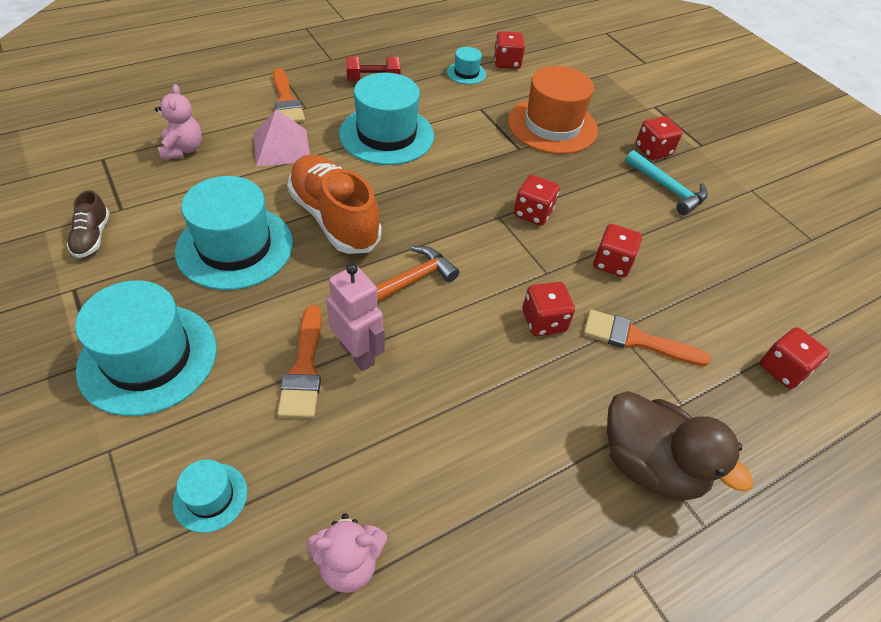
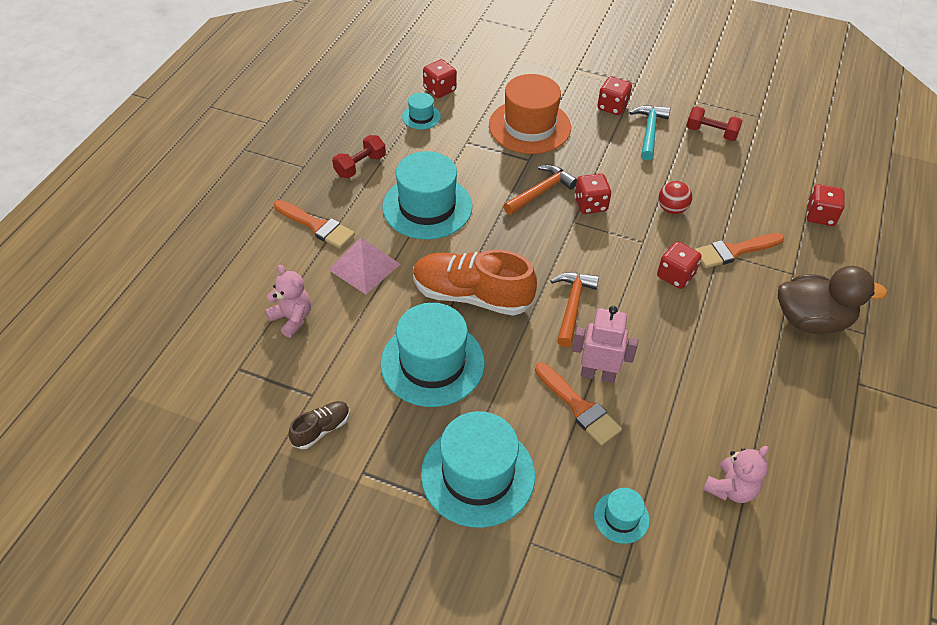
camera: 35 degrees left, 0 degrees up
brown shoe [67,190,110,258] -> brown shoe turned 90 degrees counterclockwise [289,401,350,449]
red dice [593,224,642,277] -> red ball [659,181,692,214]
turquoise hammer [625,150,708,215] -> turquoise hammer turned 90 degrees counterclockwise [630,105,670,161]
none -> orange hammer [503,165,577,215]
none -> red dumbbell [686,106,742,141]

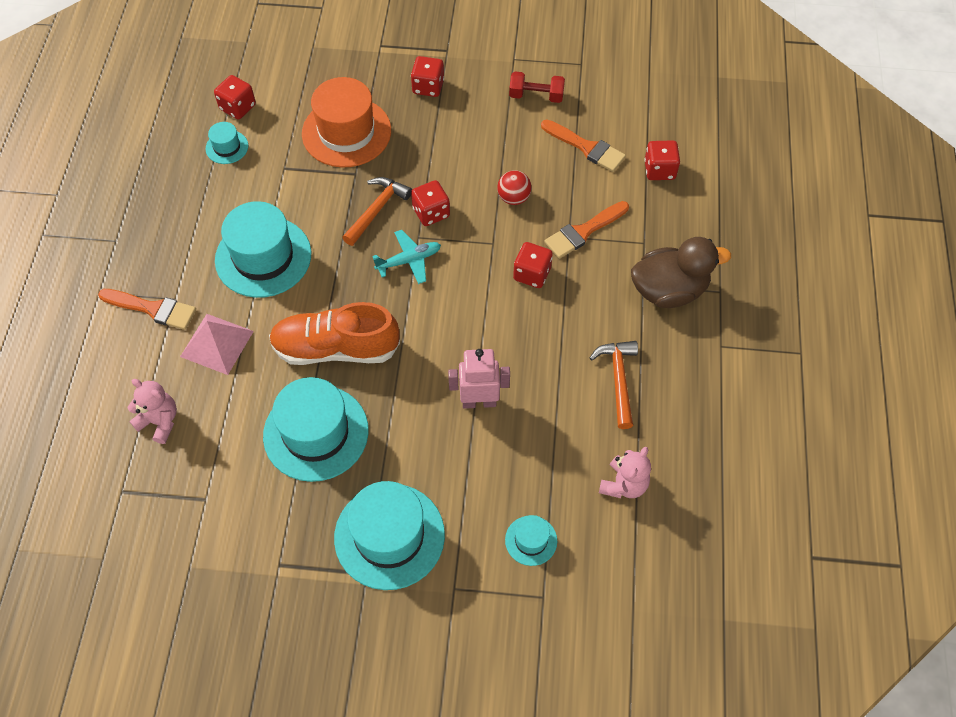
camera: 15 degrees left, 10 degrees up
brown shoe [289,401,350,449] -> none
red dumbbell [332,135,386,178] -> none
orange brush [535,363,622,446] -> orange brush moved to [541,120,626,172]
orange hammer [551,272,599,347] -> orange hammer moved to [590,341,638,429]
turquoise hammer [630,105,670,161] -> none
none -> turquoise plane [373,230,441,284]

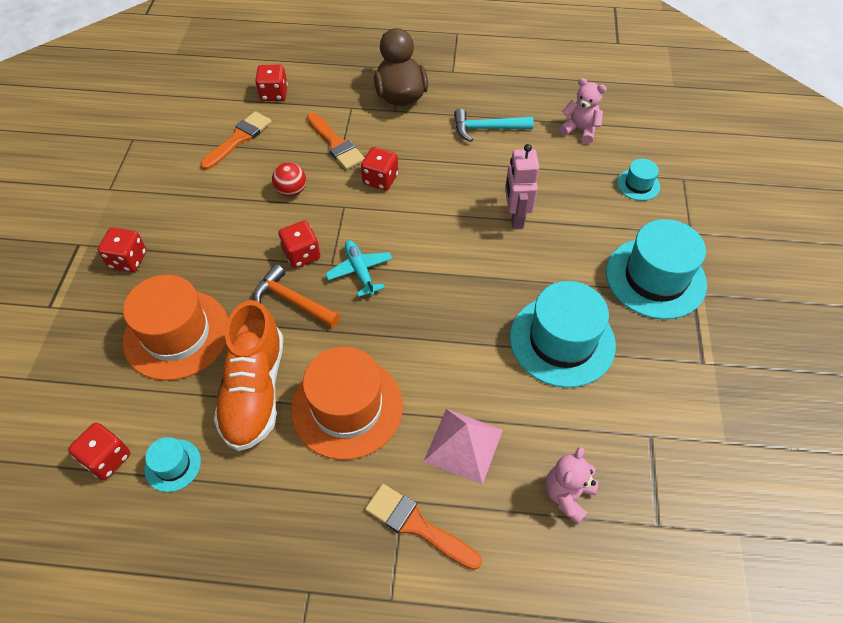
camera: 90 degrees left, 5 degrees down
orange brush [98,289,196,330] -> orange brush turned 75 degrees counterclockwise [365,484,482,570]
turquoise hat [215,201,311,298] -> orange hat [291,347,403,460]
orange shoe [269,302,400,365] -> orange shoe moved to [214,300,283,451]
red dumbbell [509,71,565,103] -> none
orange hammer [590,341,638,429] -> turquoise hammer [454,109,534,142]

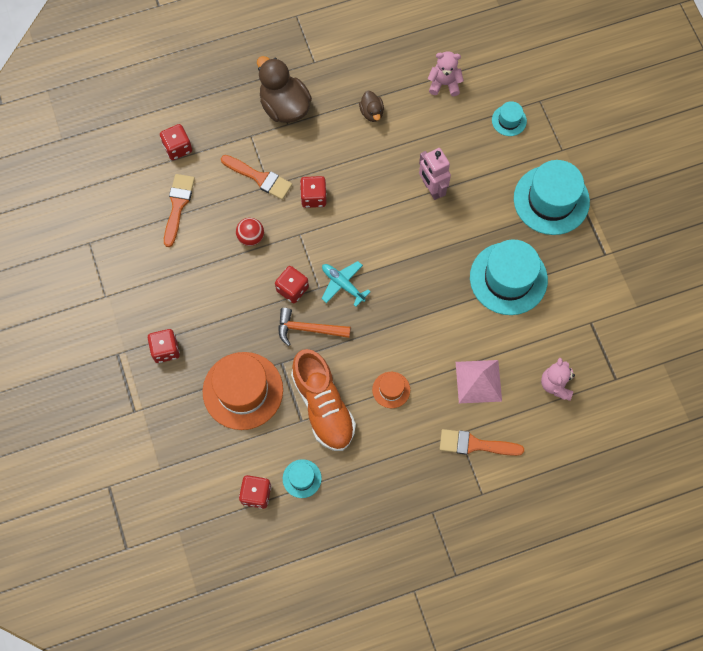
camera: 25 degrees left, 15 degrees up
orange hat [291,347,403,460] -> orange hat [372,372,410,408], size x0.47
turquoise hammer [454,109,534,142] -> brown duck [359,91,384,122]

